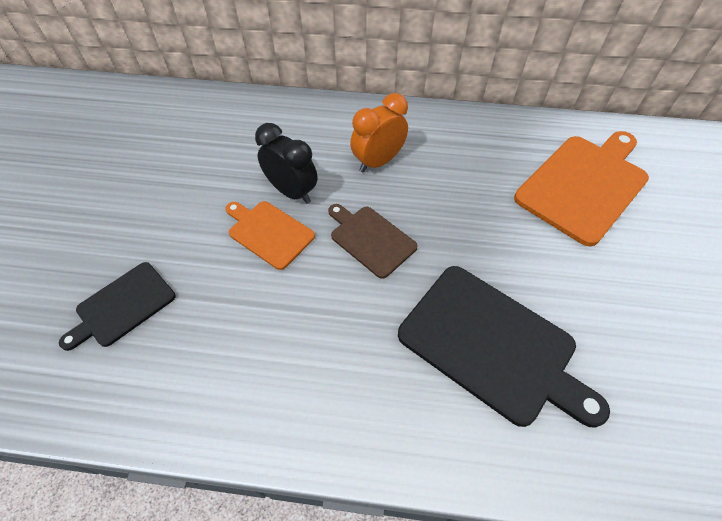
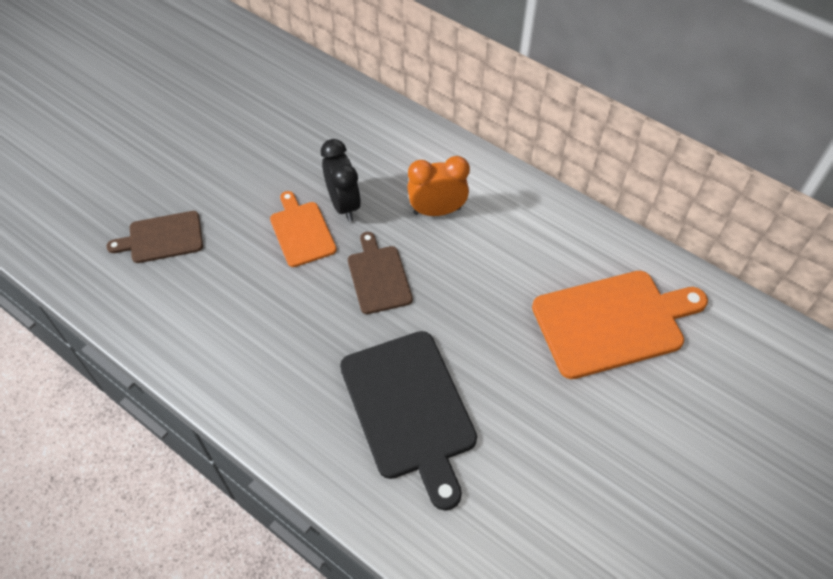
camera: 30 degrees right, 0 degrees up
black cutting board [59,262,175,351] -> brown cutting board [106,211,203,263]

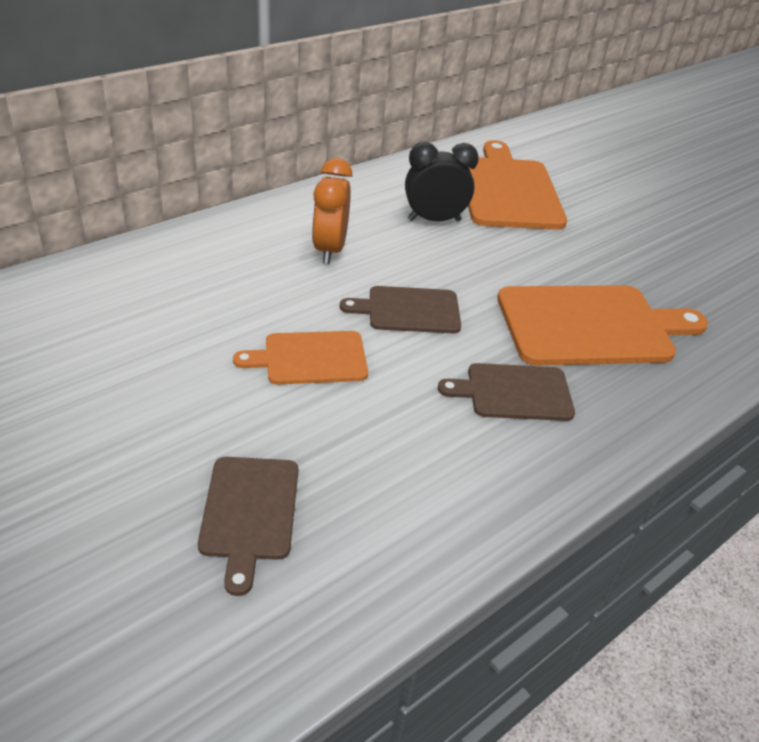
camera: 80 degrees left, 15 degrees down
black clock [321,139,361,221] -> black clock moved to [405,142,479,221]
black cutting board [340,331,477,510] -> orange cutting board [497,285,708,366]
none -> brown cutting board [438,363,575,421]

